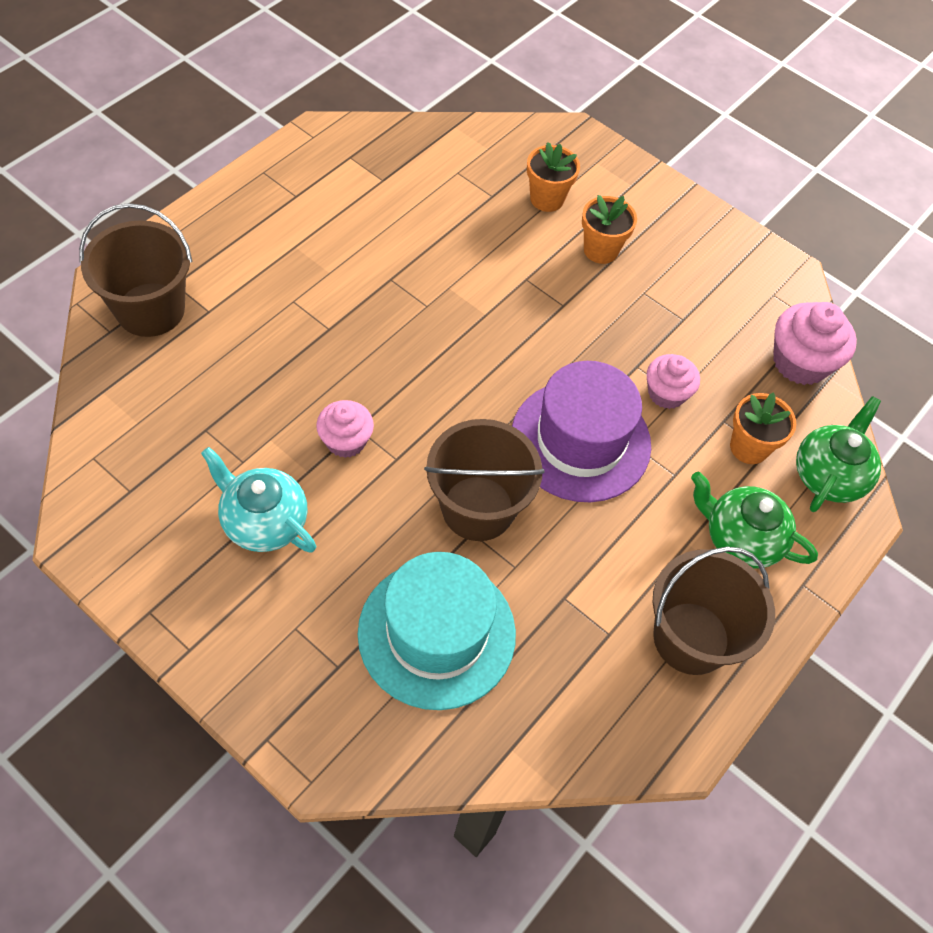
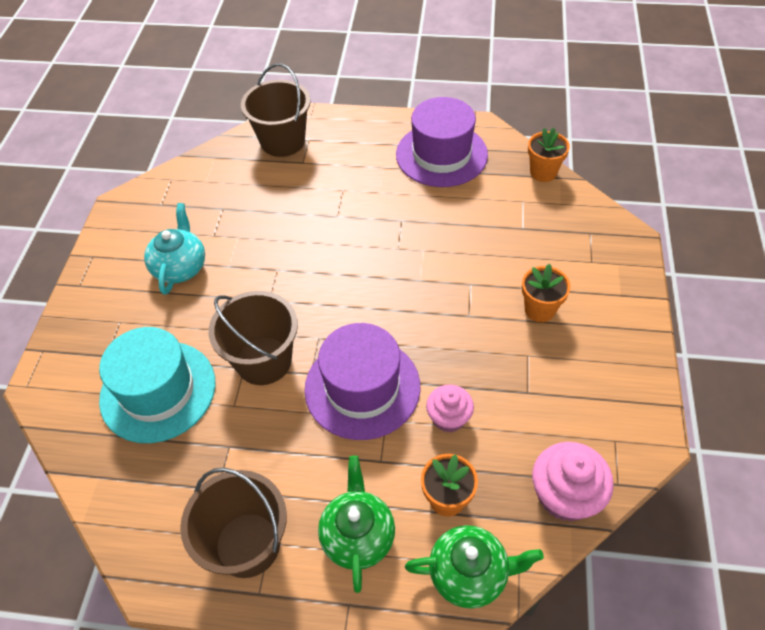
camera: 65 degrees right, 5 degrees down
pink cupcake [316,400,374,458] -> none
orange flower pot [527,142,580,212] -> orange flower pot moved to [528,128,570,182]
none -> purple hat [396,97,488,187]

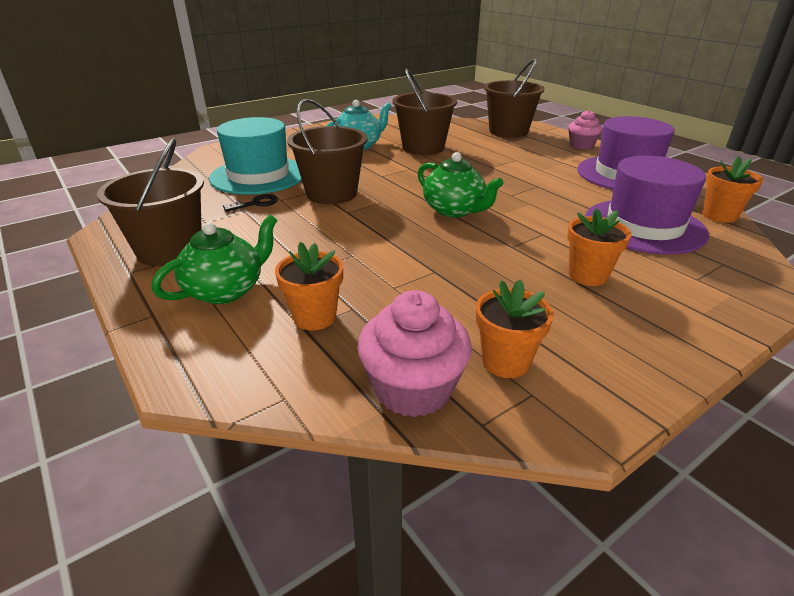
camera: 45 degrees right, 20 degrees down
purple hat [304,323,420,440] -> purple hat moved to [585,156,709,255]
green teapot [405,525,544,609] -> green teapot moved to [418,152,504,217]
pink cupcake [426,385,474,433] -> pink cupcake moved to [568,110,602,149]
none -> black key [223,194,278,212]
none -> brown bucket [392,69,457,155]
none -> orange flower pot [476,280,554,378]

